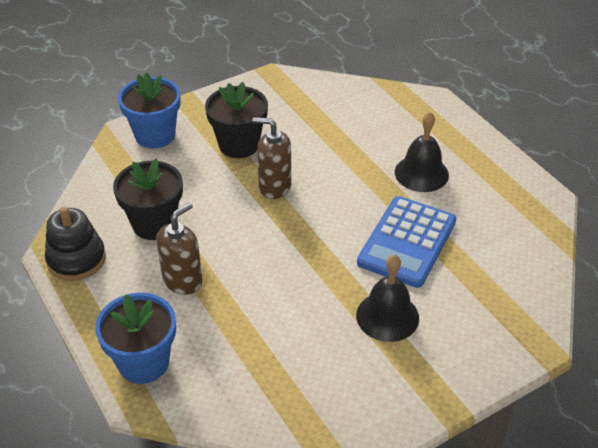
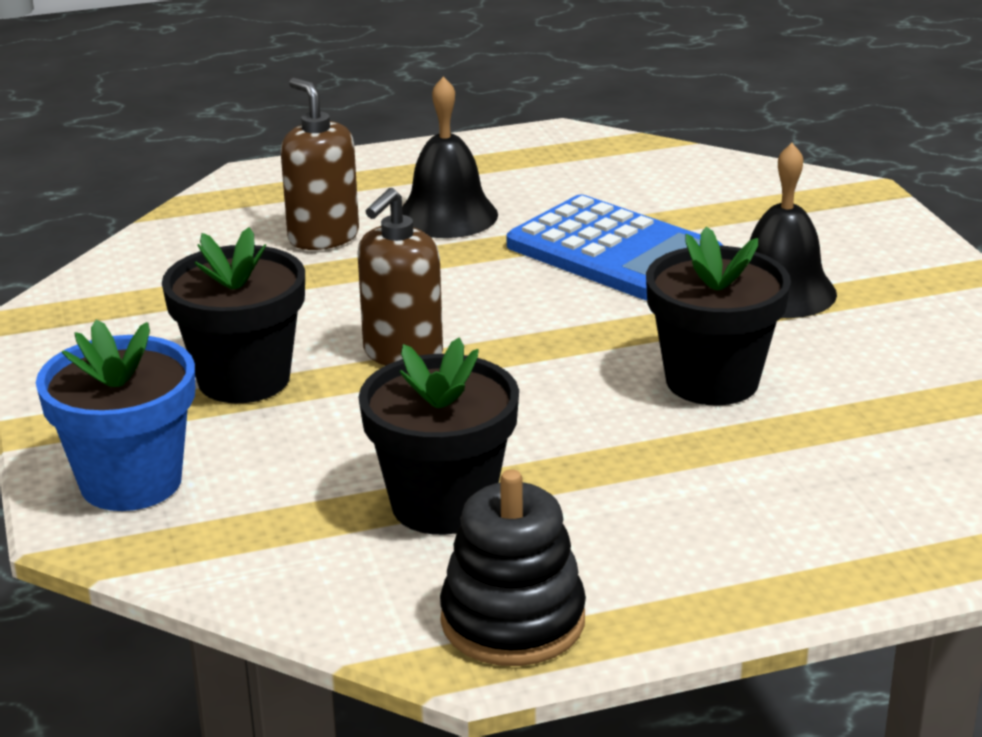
camera: 75 degrees left, 15 degrees down
blue flower pot [95,293,176,384] -> none
brown soap dispenser [156,203,202,295] -> brown soap dispenser moved to [281,78,359,250]
none -> black flower pot [646,226,791,406]

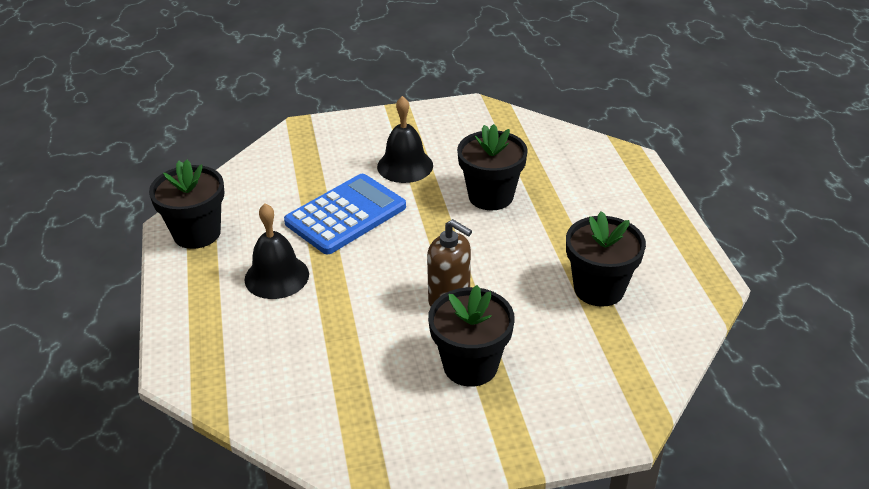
camera: 85 degrees left, 10 degrees up
blue flower pot [36,320,195,511] -> none
brown soap dispenser [281,78,359,250] -> none
black stacking toy [440,470,586,666] -> none
none -> black flower pot [149,160,224,249]

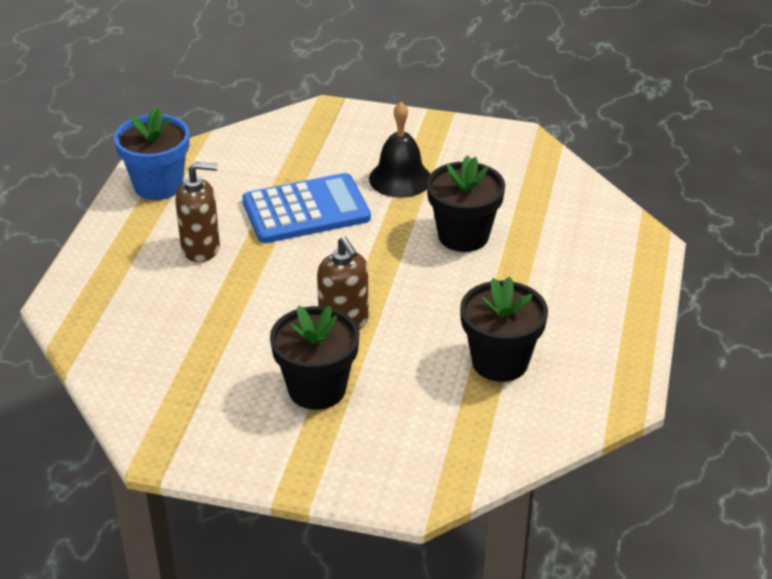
camera: 25 degrees right, 0 degrees up
black flower pot [149,160,224,249] -> blue flower pot [114,107,190,200]
black bell [245,203,309,299] -> brown soap dispenser [175,162,220,262]

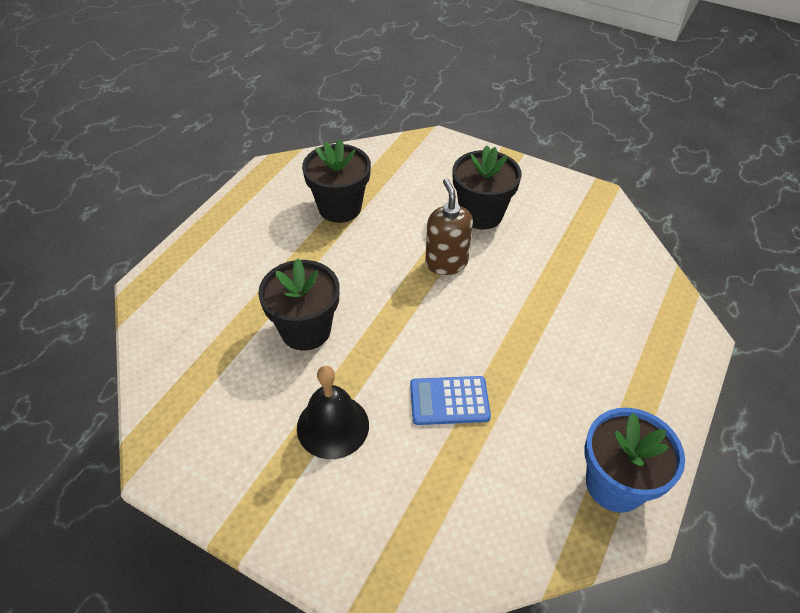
camera: 165 degrees left, 10 degrees up
brown soap dispenser [175,162,220,262] -> none
blue calculator [242,173,371,243] -> blue calculator [410,376,491,425], size x0.61

